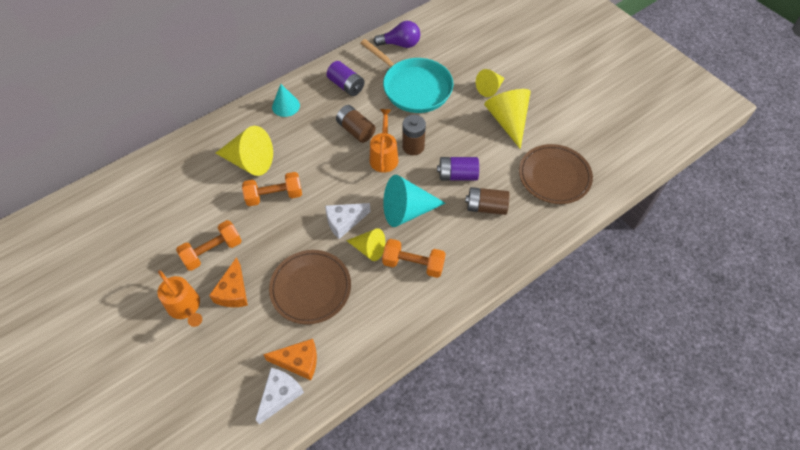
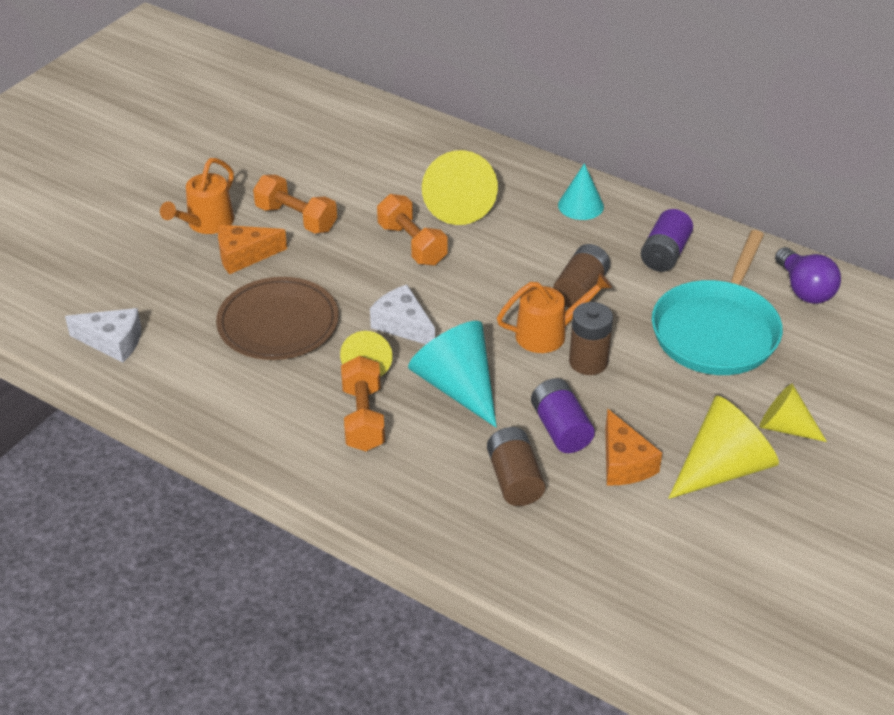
camera: 70 degrees right, 15 degrees down
orange cheese [263,339,317,380] -> orange cheese moved to [605,409,662,485]
brown plate [519,144,593,204] -> none

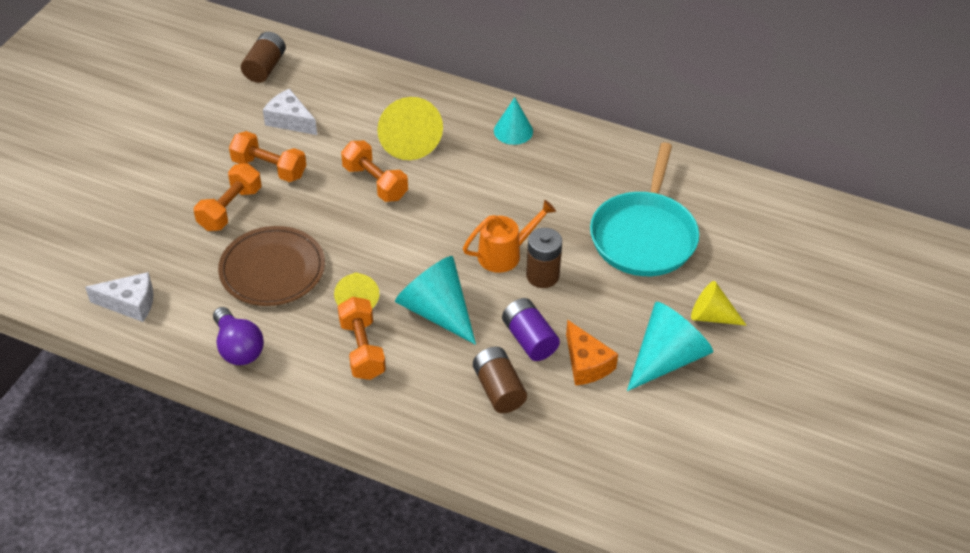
camera: 10 degrees left, 5 degrees up
orange watering can [160,158,234,234] -> none
orange cheese [218,225,287,274] -> orange dumbbell [194,163,261,231]
white cheese [370,285,435,344] -> white cheese moved to [263,89,317,135]
brown battery [553,244,610,308] -> brown battery moved to [241,32,286,83]
purple battery [641,209,693,272] -> none
yellow cone [668,396,779,499] -> turquoise cone [627,302,713,391]
purple light bulb [775,247,841,304] -> purple light bulb moved to [213,307,264,365]

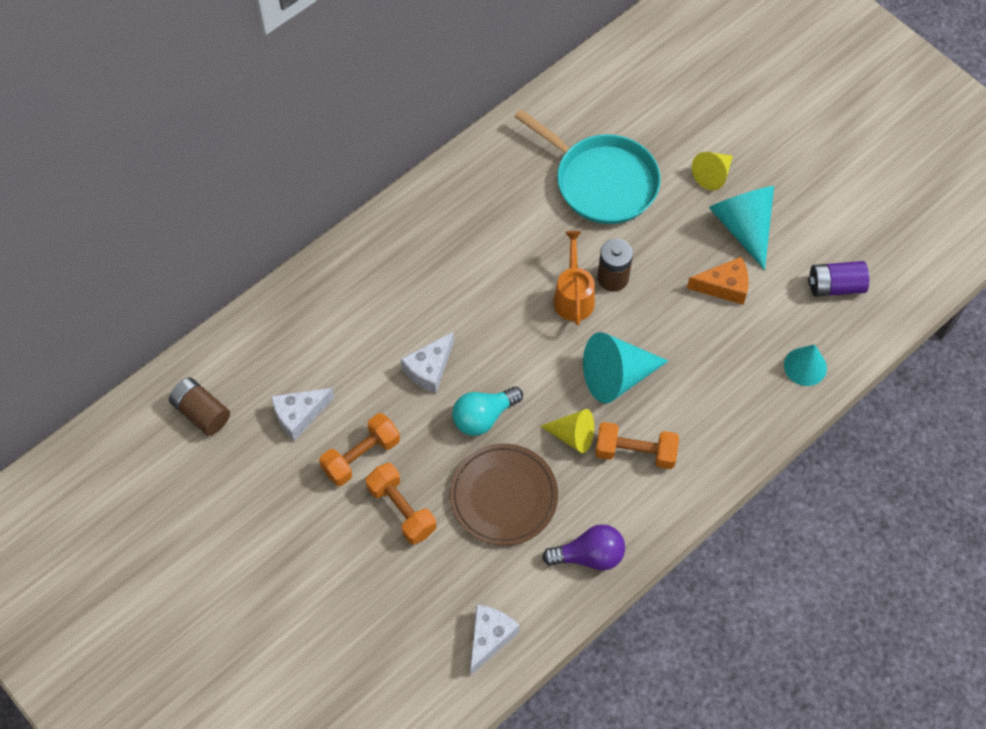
camera: 65 degrees left, 15 degrees up
orange dumbbell [341,141,408,202] -> white cheese [401,332,454,393]
yellow cone [377,97,443,160] -> none
brown battery [473,347,527,413] -> none
turquoise cone [494,97,533,145] -> turquoise cone moved to [784,344,827,386]
purple battery [502,298,560,361] -> purple battery moved to [808,261,869,297]
none -> turquoise light bulb [452,387,523,436]

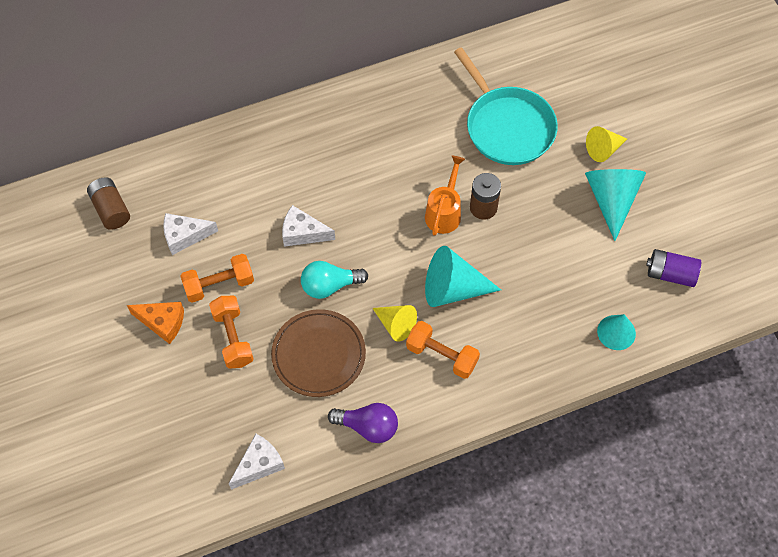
camera: 20 degrees right, 0 degrees up
white cheese [401,332,454,393] -> white cheese turned 45 degrees clockwise [282,205,335,247]
orange cheese [687,257,749,305] -> orange cheese moved to [127,302,184,344]

